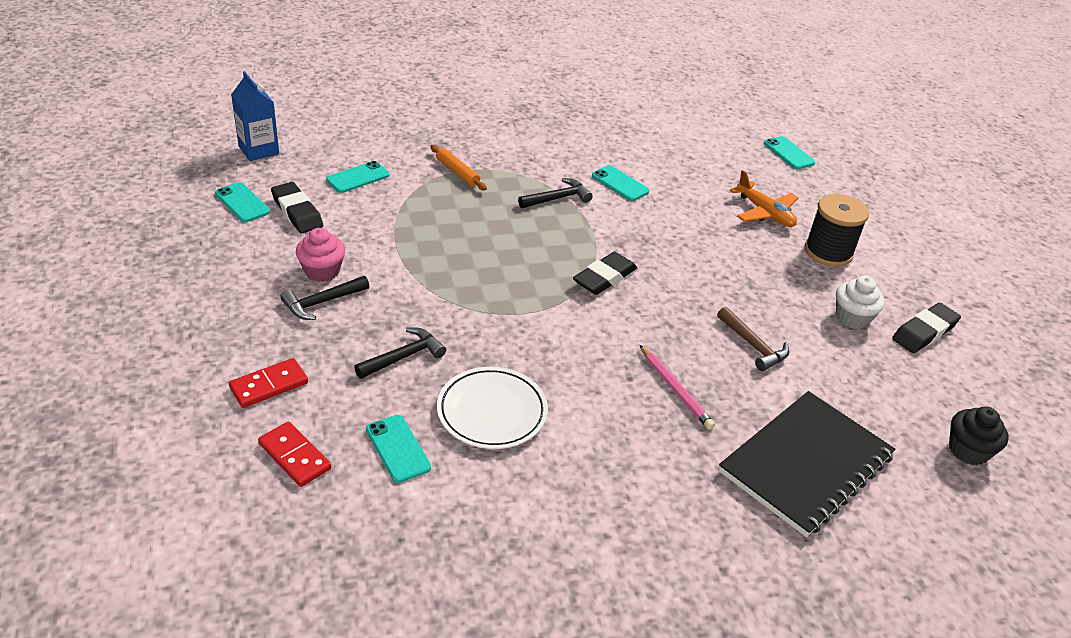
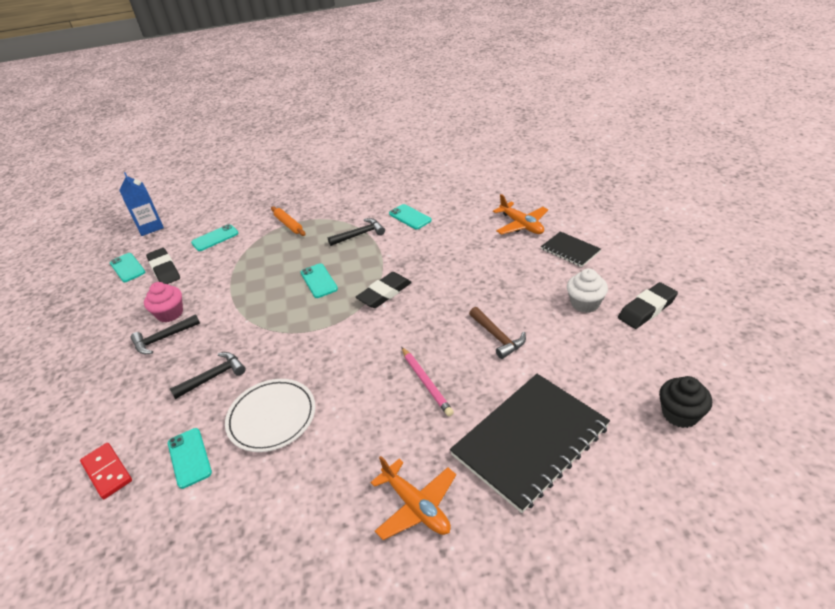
camera: 10 degrees right, 0 degrees up
red domino [229,358,308,408] -> none
turquoise phone [764,136,815,169] -> turquoise phone moved to [301,263,338,298]
black spool [805,194,869,267] -> black notebook [541,231,601,267]
none -> orange plane [370,456,456,540]

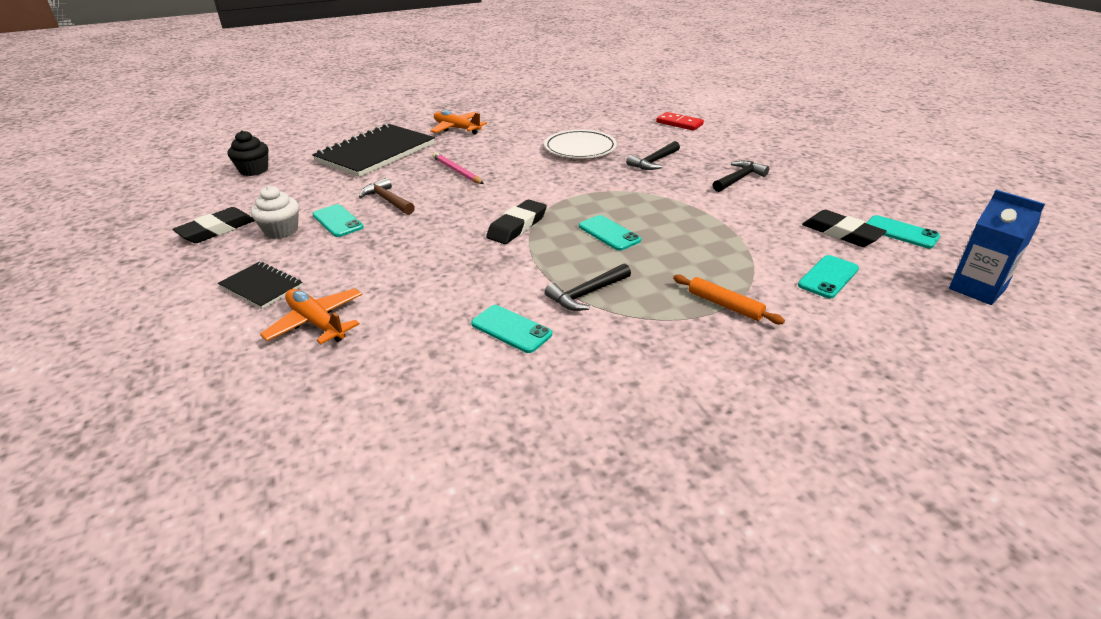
camera: 165 degrees right, 5 degrees down
pink cupcake [144,282,183,323] -> none
turquoise phone [168,428,212,489] -> turquoise phone moved to [313,204,364,237]

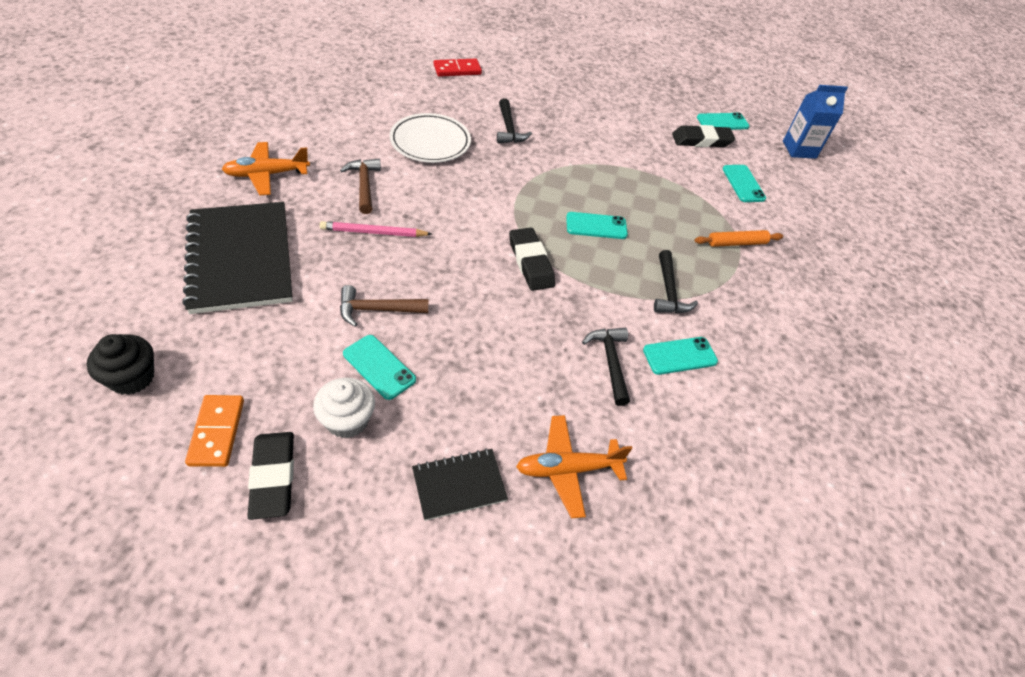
camera: 60 degrees left, 15 degrees up
turquoise phone [313,204,364,237] -> turquoise phone turned 45 degrees clockwise [343,335,416,400]
black hammer [713,161,769,192] -> black hammer moved to [582,328,630,406]
none -> orange domino [185,395,244,467]
none -> brown hammer [340,159,381,214]

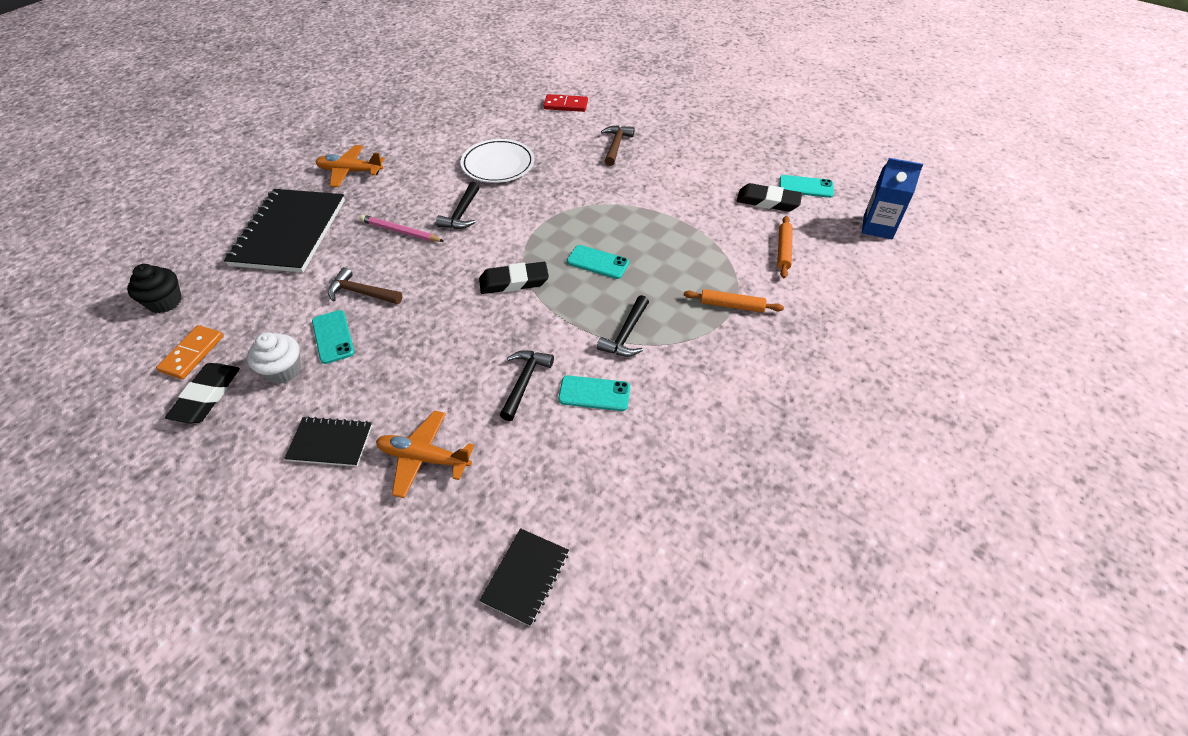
camera: 30 degrees right, 0 degrees up
brown hammer [340,159,381,214] -> brown hammer moved to [601,125,635,166]
black hammer [497,98,532,143] -> black hammer moved to [436,182,480,229]
black eraser [509,228,555,291] -> black eraser turned 75 degrees clockwise [479,262,549,294]
turquoise phone [723,165,766,202] -> orange rolling pin [777,216,793,278]
none -> black notebook [479,528,569,627]

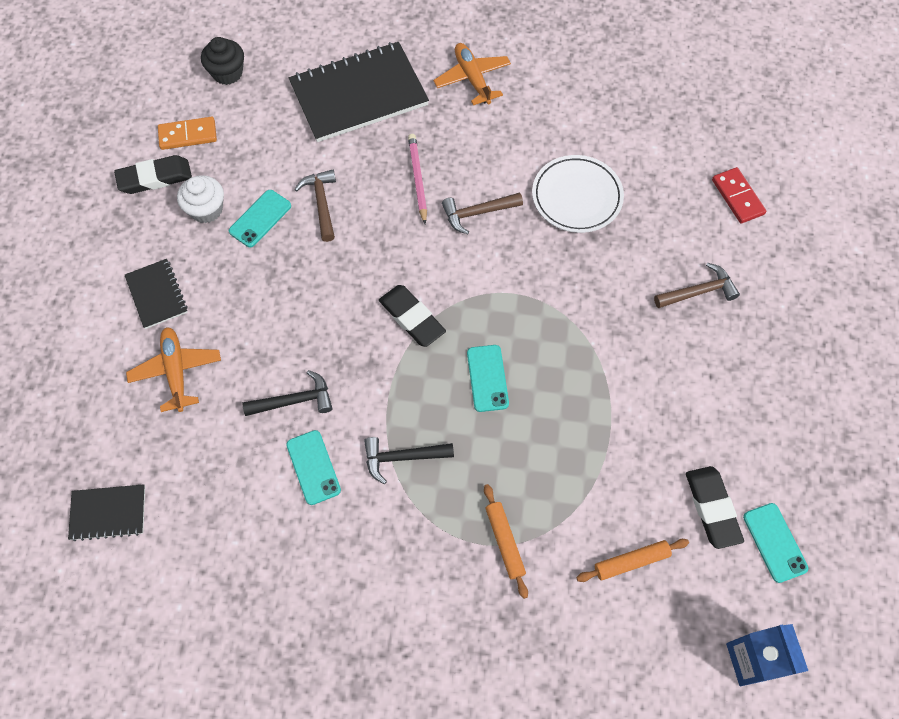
camera: 60 degrees right, 15 degrees up
black hammer [436,182,480,229] -> brown hammer [442,192,523,234]

